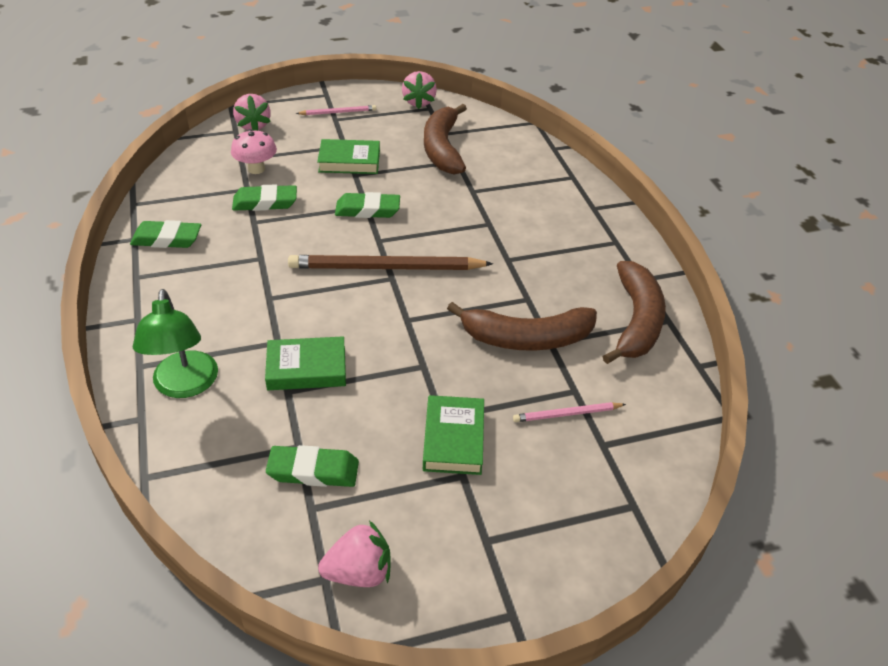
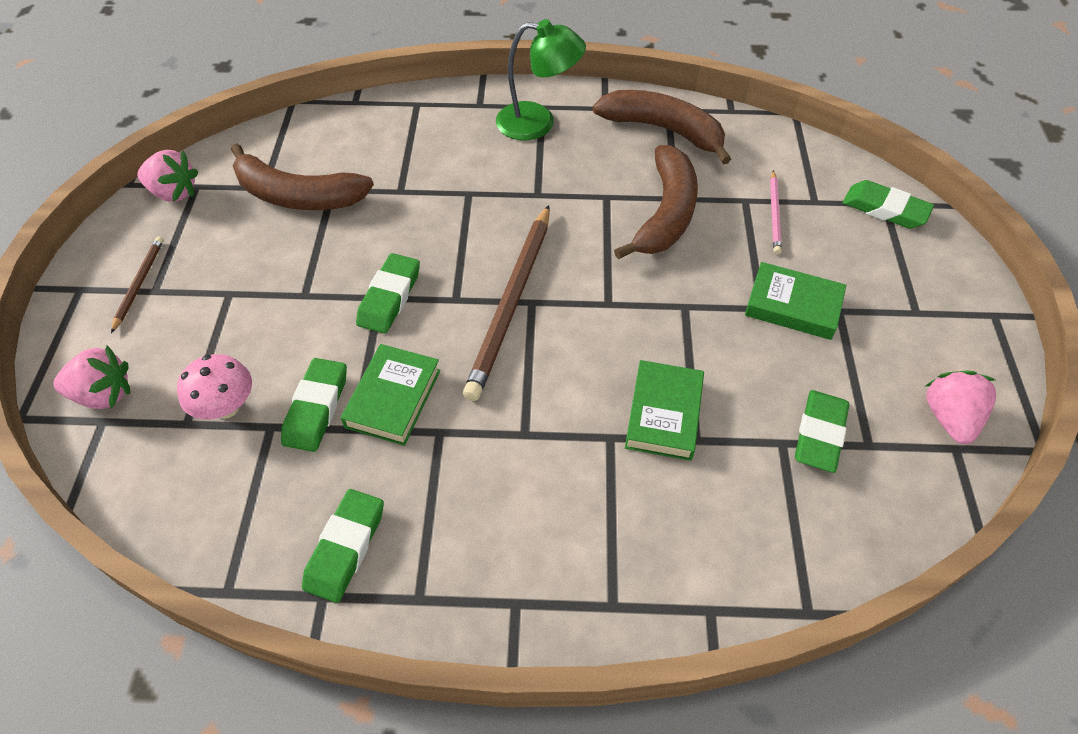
camera: 70 degrees left, 10 degrees up
green lamp [133,289,218,398] -> green lamp moved to [496,19,586,140]
pink pencil [296,105,376,115] -> brown pencil [111,236,164,333]
green book [317,139,380,174] -> green book moved to [341,344,441,446]
none -> green eraser [843,180,934,229]

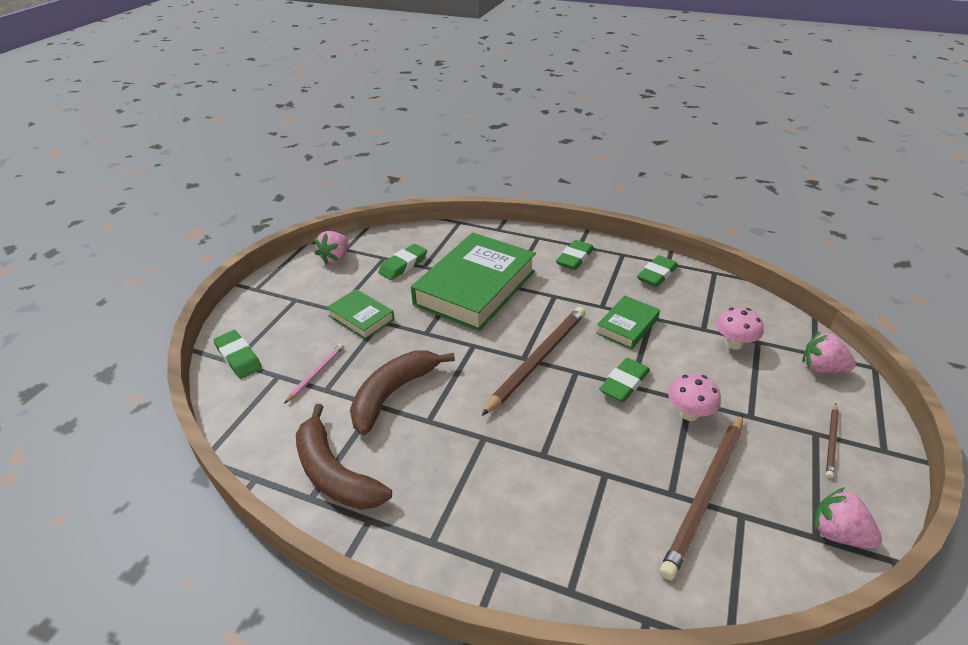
camera: 160 degrees left, 15 degrees down
brown banana [231,143,374,210] -> brown pencil [660,414,743,580]
green eraser [281,358,347,452] -> green eraser moved to [556,240,594,270]
green lamp [496,19,586,140] -> none
green book [625,360,704,461] -> green book [411,233,536,331], size x2.08
none -> pink mushroom [668,373,721,421]

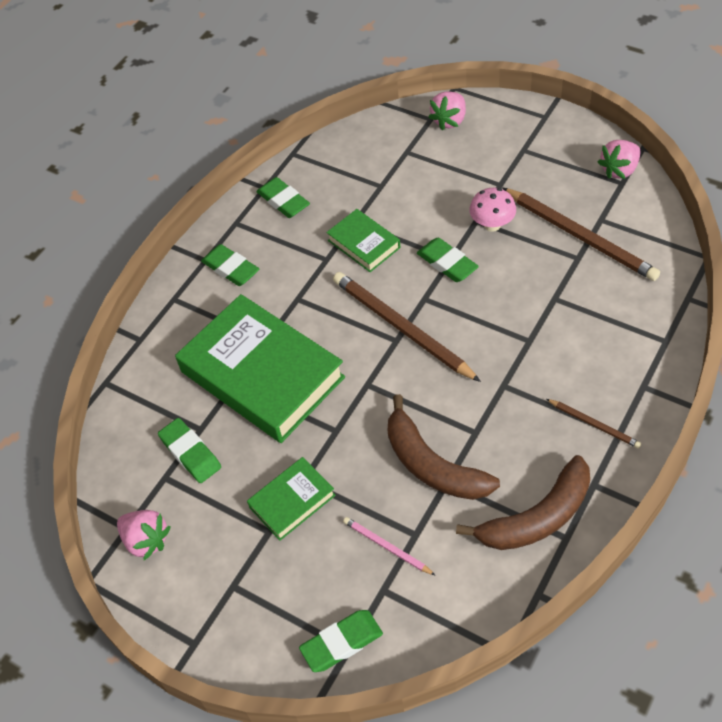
camera: 75 degrees left, 15 degrees up
pink mushroom [716,307,763,350] -> none
brown pencil [826,403,839,479] -> brown pencil moved to [547,399,641,449]

